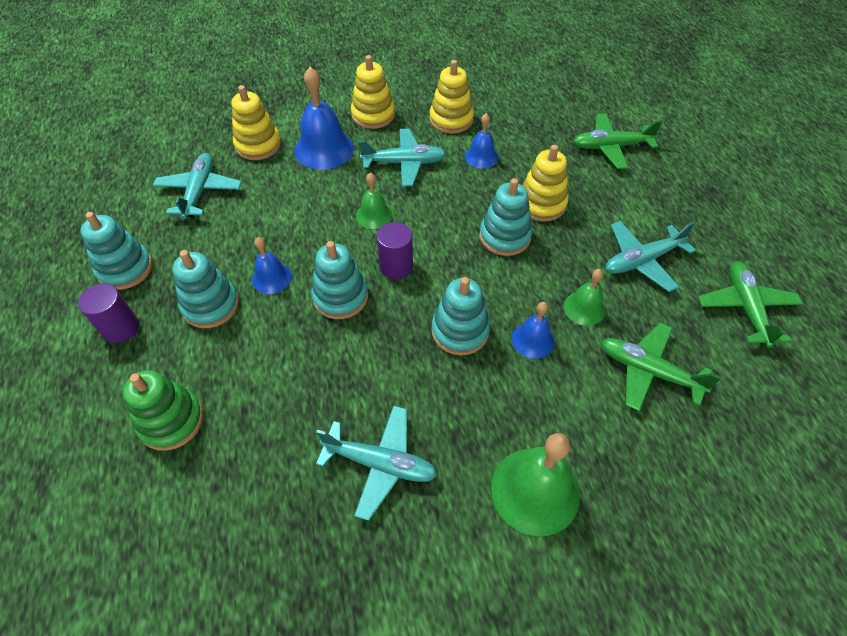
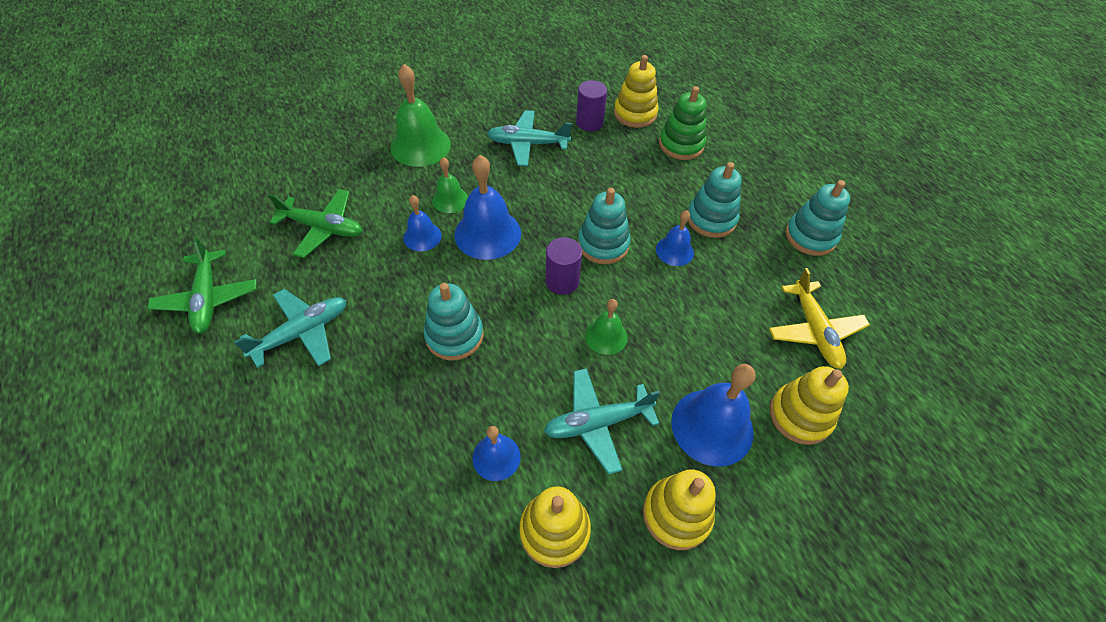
camera: 165 degrees right, 0 degrees up
purple cylinder [78,284,139,343] -> purple cylinder moved to [576,80,607,131]
turquoise plane [153,153,242,219] -> yellow plane [769,268,870,369]
turquoise stacking toy [431,277,490,355] -> blue bell [454,155,521,260]
yellow stacking toy [522,145,569,222] -> yellow stacking toy moved to [614,55,659,128]
green bell [563,269,605,326] -> green bell moved to [432,157,468,213]
green plane [573,114,662,169] -> none

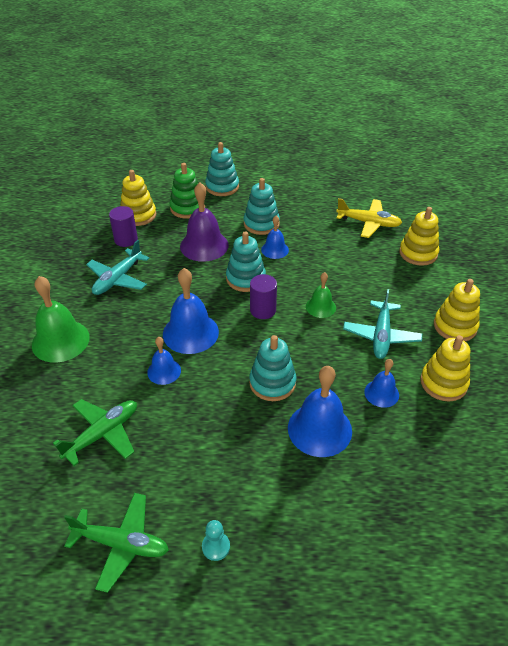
camera: 60 degrees left, 10 degrees down
turquoise plane [234,289,346,368] -> none
green bell [432,157,468,213] -> none
blue bell [671,364,756,466] -> blue bell moved to [288,366,352,457]
turquoise stacking toy [786,180,850,256] -> turquoise stacking toy moved to [205,142,239,196]
none -> purple bell [180,182,229,262]
none -> turquoise pawn [202,520,230,561]

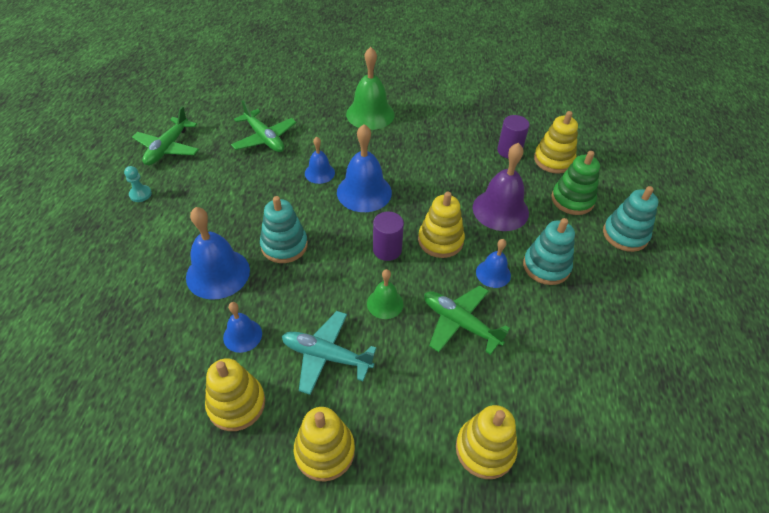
camera: 95 degrees right, 5 degrees up
turquoise plane [86,240,149,295] -> none
turquoise stacking toy [226,231,266,292] -> yellow stacking toy [418,191,465,258]
yellow plane [336,198,402,238] -> none
none -> green plane [424,285,510,355]

